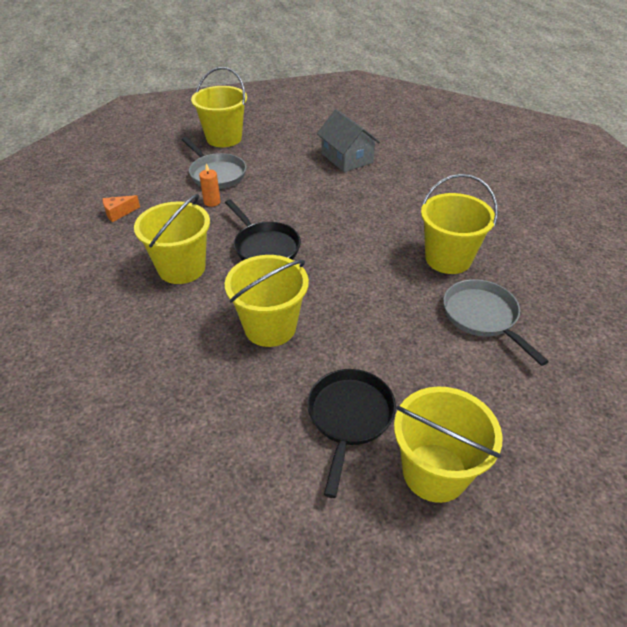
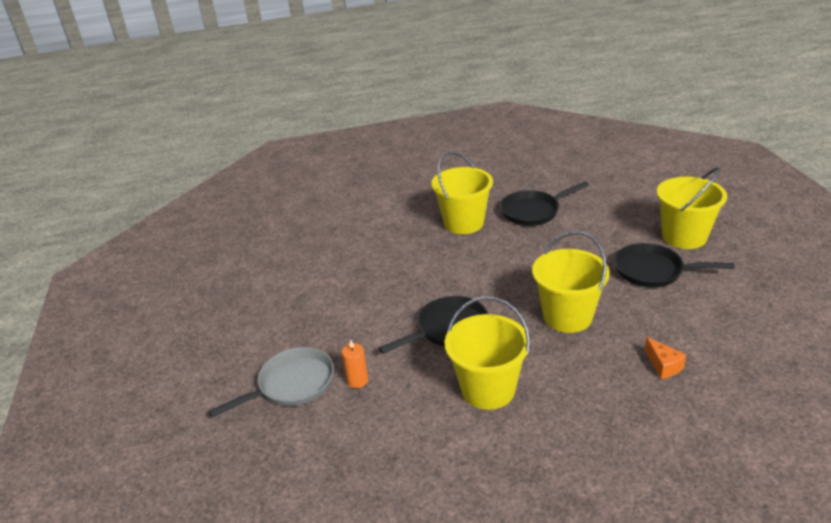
camera: 85 degrees left, 10 degrees down
orange cheese [103,195,140,222] -> orange cheese moved to [644,337,686,379]
yellow bucket [191,67,247,147] -> none
grey house [317,109,380,172] -> none
grey pan [443,279,549,366] -> black pan [500,182,589,226]

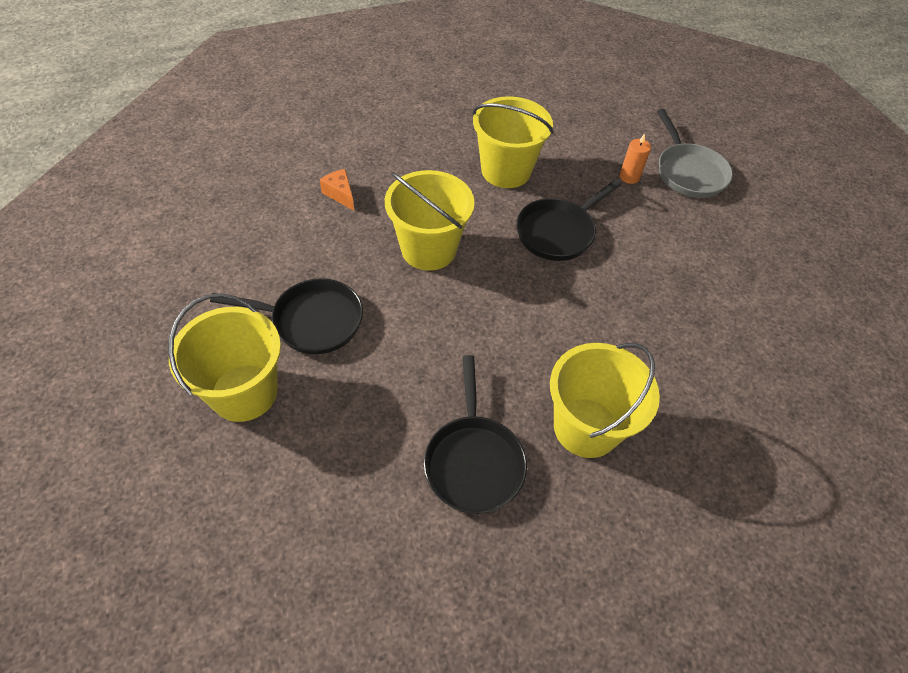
camera: 165 degrees right, 20 degrees up
grey pan [209,347,334,418] -> grey pan turned 60 degrees counterclockwise [657,109,733,198]
black pan [500,182,589,226] -> black pan turned 120 degrees clockwise [424,355,527,514]

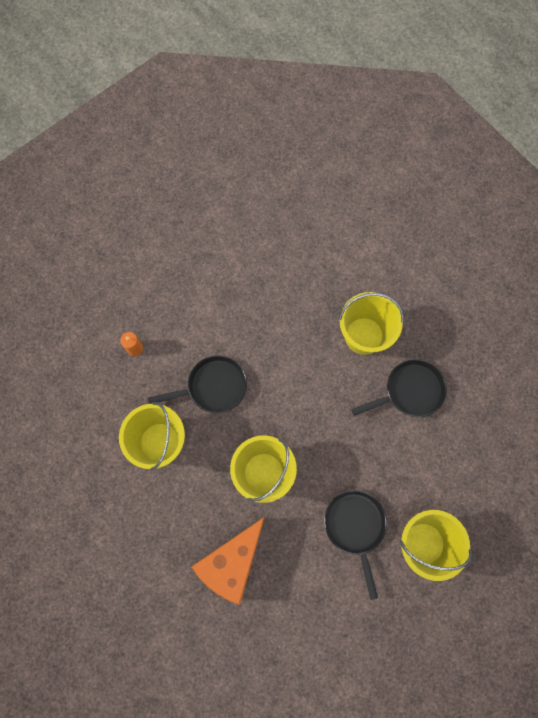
camera: 105 degrees left, 20 degrees up
orange cheese [320,169,354,211] -> orange cheese [192,518,264,605], size x2.42
black pan [516,179,622,261] -> black pan turned 45 degrees counterclockwise [148,355,247,413]
grey pan [657,109,733,198] -> none

